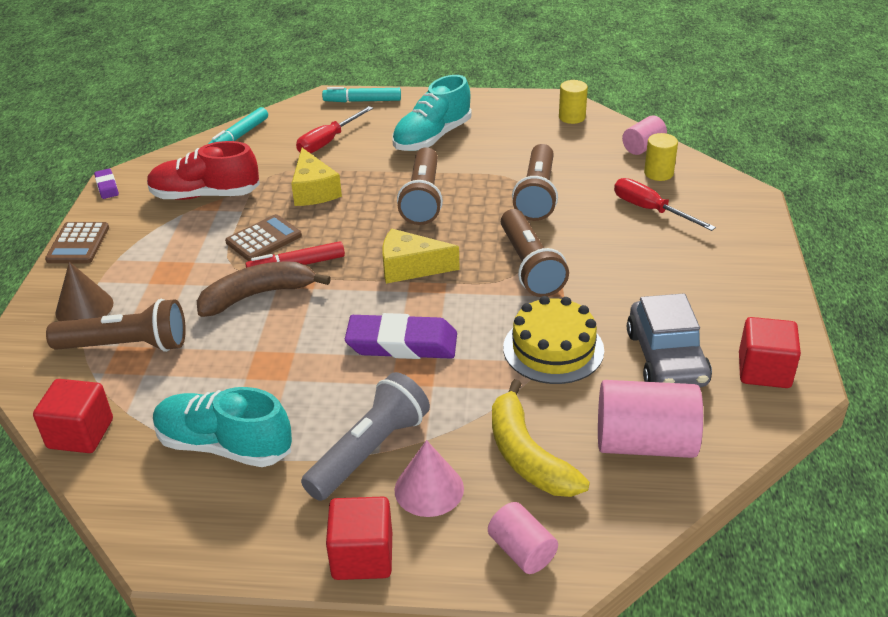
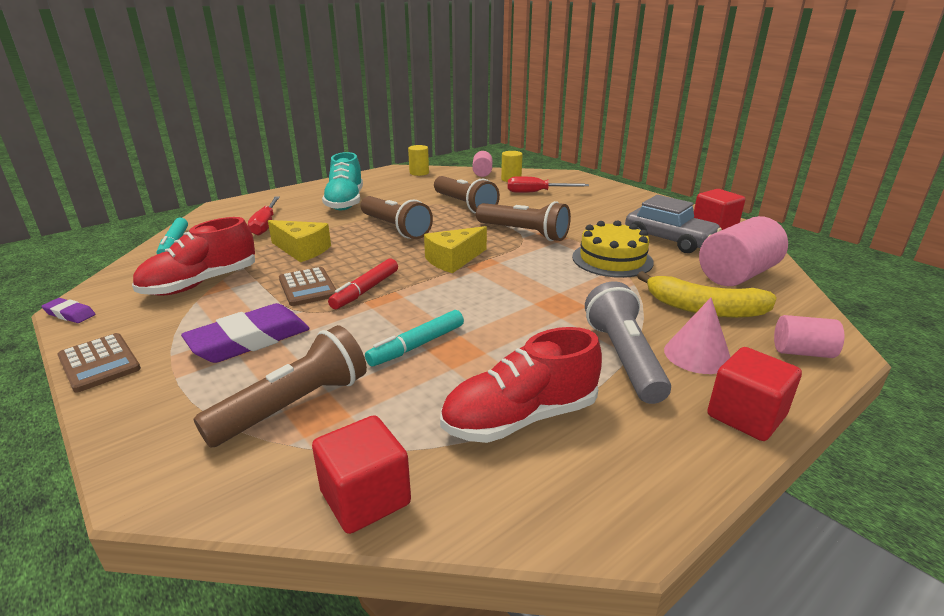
camera: 45 degrees left, 10 degrees down
brown cone [55,262,114,321] -> none
turquoise shoe [153,387,292,467] -> red shoe [440,327,602,443]
brown banana [197,262,331,317] -> none
brown calculator [225,214,302,261] -> brown calculator turned 150 degrees clockwise [279,267,336,306]
turquoise marker [322,87,401,102] -> turquoise marker moved to [365,310,464,367]
purple eraser [345,313,457,359] -> purple eraser moved to [181,303,310,363]

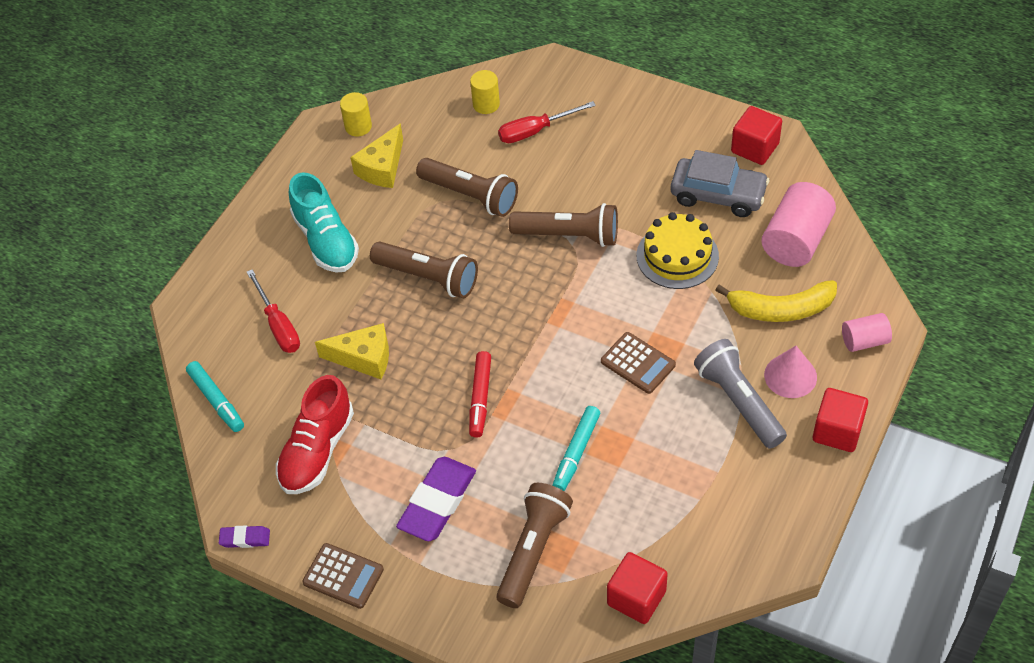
camera: 20 degrees left, 25 degrees up
brown calculator [279,267,336,306] -> brown calculator moved to [601,332,676,394]
yellow cheese [424,226,487,273] -> yellow cheese moved to [350,123,403,188]
red shoe [440,327,602,443] -> none
pink cylinder [472,151,492,177] -> none

